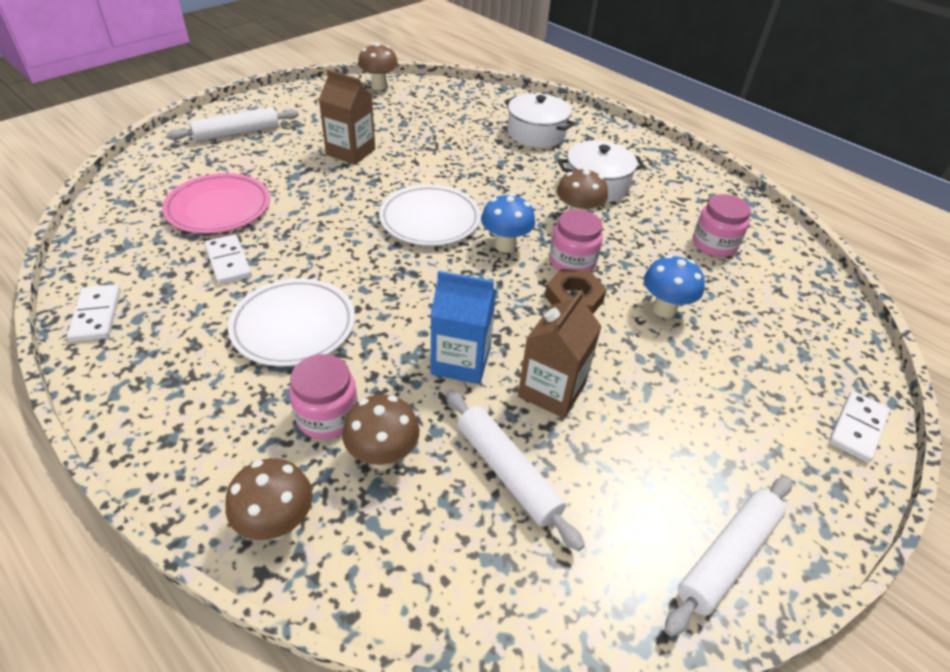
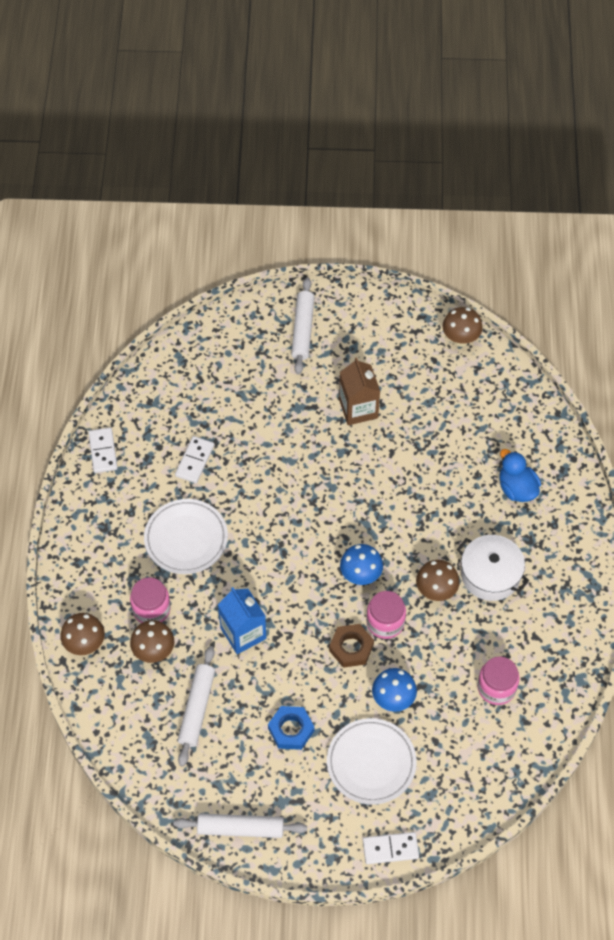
camera: 50 degrees right, 15 degrees up
white domino [67,284,121,342] -> white domino turned 45 degrees counterclockwise [88,427,118,473]
pink plate [162,173,270,234] -> none
white rolling pin [166,107,299,142] -> white rolling pin turned 75 degrees clockwise [291,277,315,375]
white plate [379,185,481,246] -> white plate moved to [327,718,417,805]
white pot [505,93,575,148] -> blue duck [499,449,541,502]
brown carton [518,290,602,418] -> none
none -> blue nut [268,706,314,750]

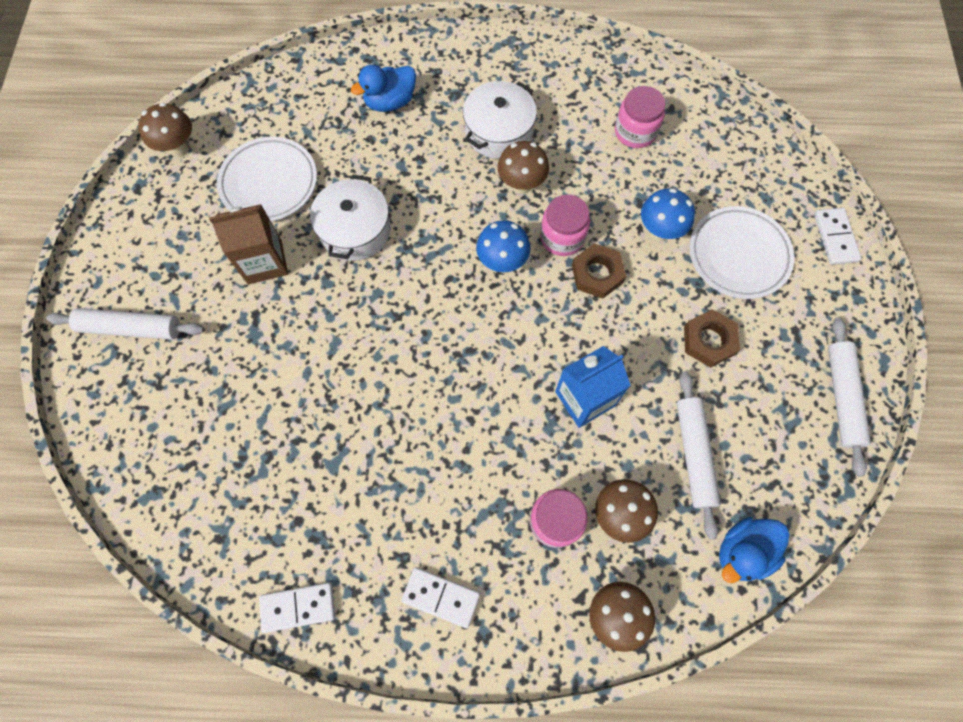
camera: 90 degrees left, 10 degrees up
white plate [144,499,228,574] -> white plate moved to [217,137,317,221]
white domino [175,436,214,483] -> white domino moved to [401,567,480,628]
white rolling pin [178,646,215,767] -> white rolling pin turned 75 degrees clockwise [677,371,721,539]
blue nut [268,706,314,750] -> brown nut [684,309,740,368]
none -> white pot [310,174,391,261]
none -> blue duck [719,517,789,583]

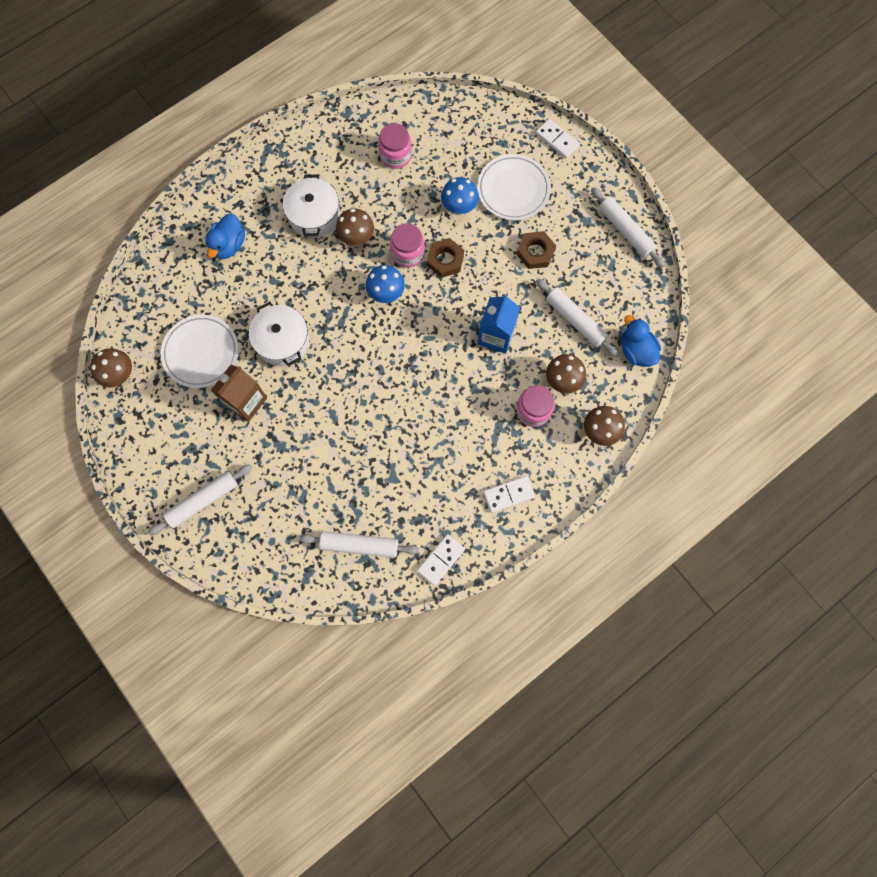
camera: 40 degrees left, 5 degrees up
blue duck [719,517,789,583] -> blue duck turned 135 degrees clockwise [622,315,661,367]
none -> white rolling pin [299,531,419,558]

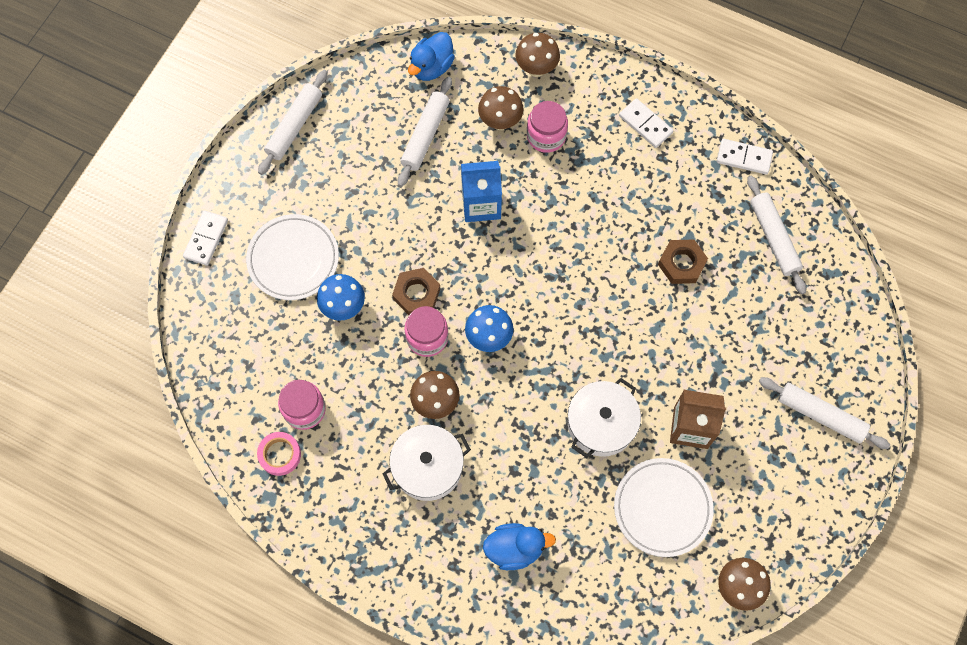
camera: 115 degrees left, 5 degrees down
brown nut [516,231,556,269] -> brown nut moved to [658,239,708,284]
none -> pink tape [257,432,301,476]

